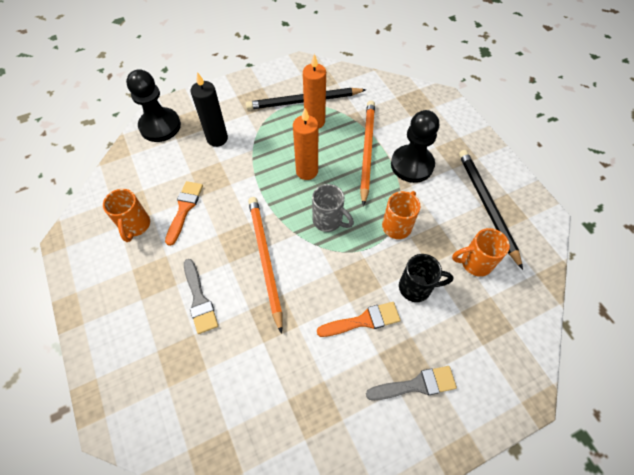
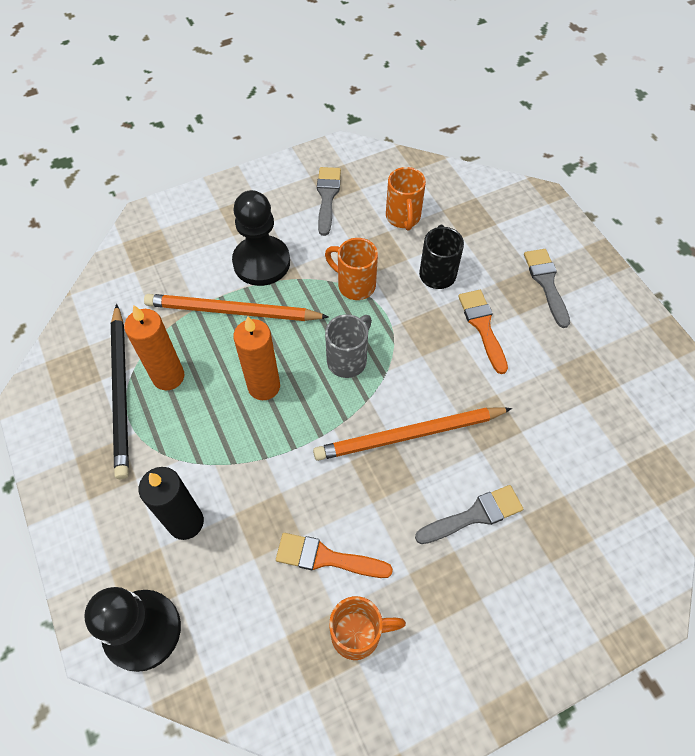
camera: 90 degrees left, 0 degrees up
black pencil [459,150,523,270] -> grey brush [317,167,341,236]

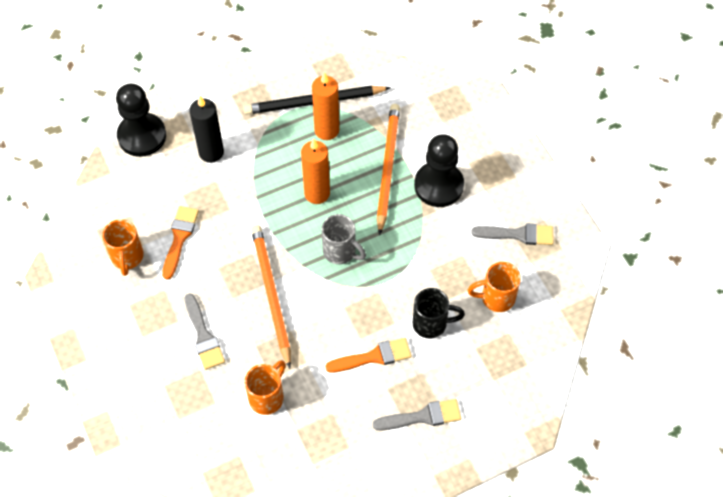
camera: 90 degrees right, 0 degrees up
orange mug [325,238,378,300] -> orange mug moved to [245,360,286,415]

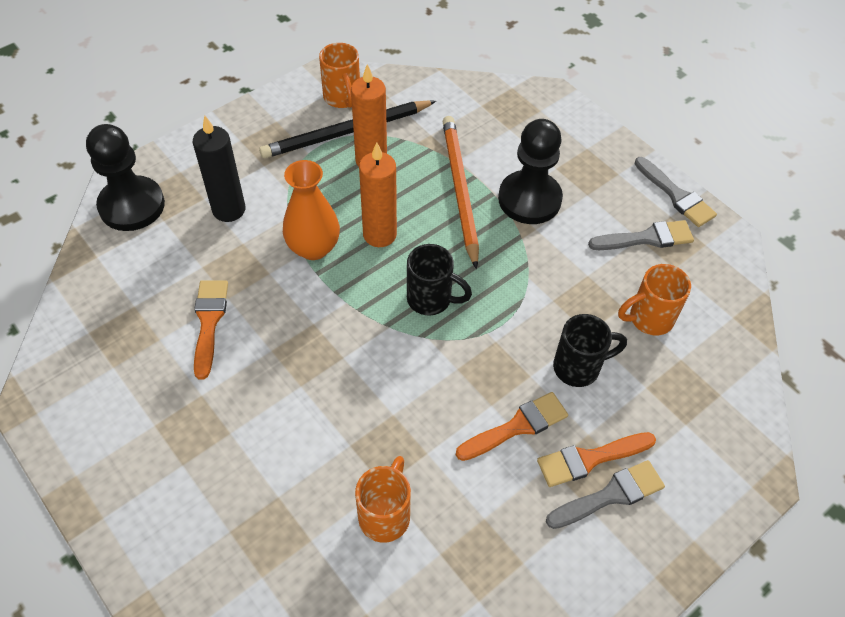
camera: 15 degrees left, 5 degrees down
orange mug [102,219,144,276] -> orange mug moved to [319,43,360,108]
grey brush [184,293,225,370] -> grey brush moved to [635,157,717,227]
orange pencil [251,225,291,369] -> none
grey mug [321,214,366,264] -> black mug [407,244,472,315]
none -> orange vase [283,160,340,260]
none -> orange brush [537,432,656,487]

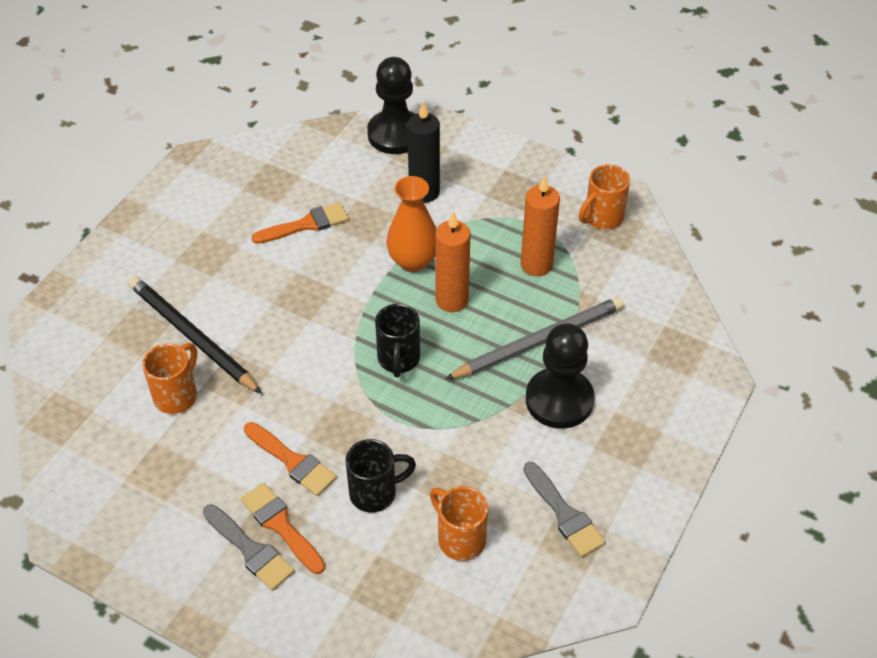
camera: 70 degrees right, 5 degrees down
black pencil [259,100,436,158] -> black pencil moved to [128,276,262,394]
orange mug [355,456,411,543] -> orange mug turned 60 degrees counterclockwise [142,343,197,414]
orange pencil [442,116,479,269] -> grey pencil [445,297,624,380]
black mug [553,314,627,387] -> black mug turned 75 degrees counterclockwise [346,439,416,512]
grey brush [635,157,717,227] -> none

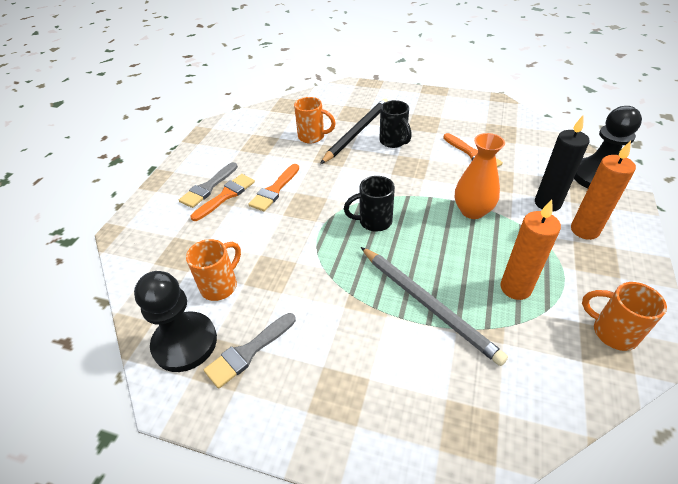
camera: 80 degrees right, 5 degrees down
black mug [346,439,416,512] -> black mug moved to [379,100,412,148]
orange candle [435,211,471,312] -> orange candle moved to [571,141,636,240]
black pawn [526,323,595,429] -> black pawn moved to [134,271,217,372]

